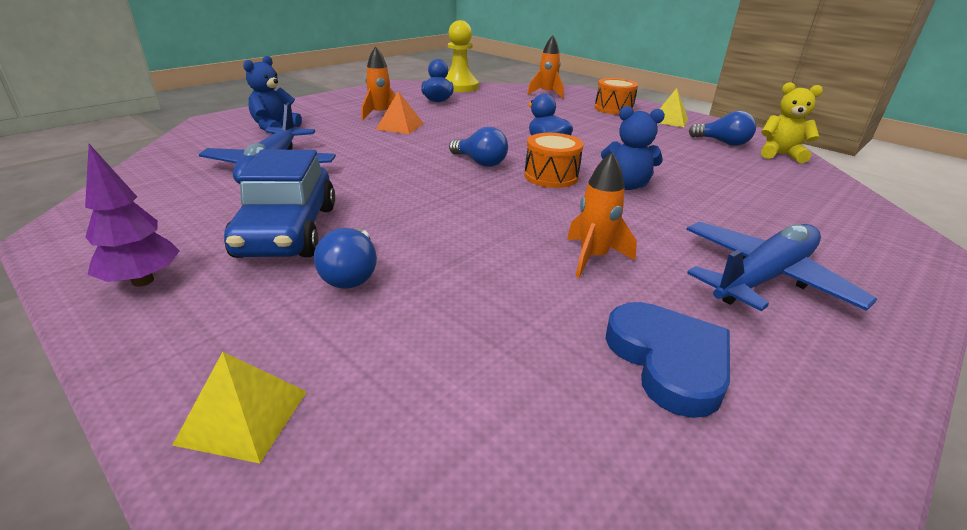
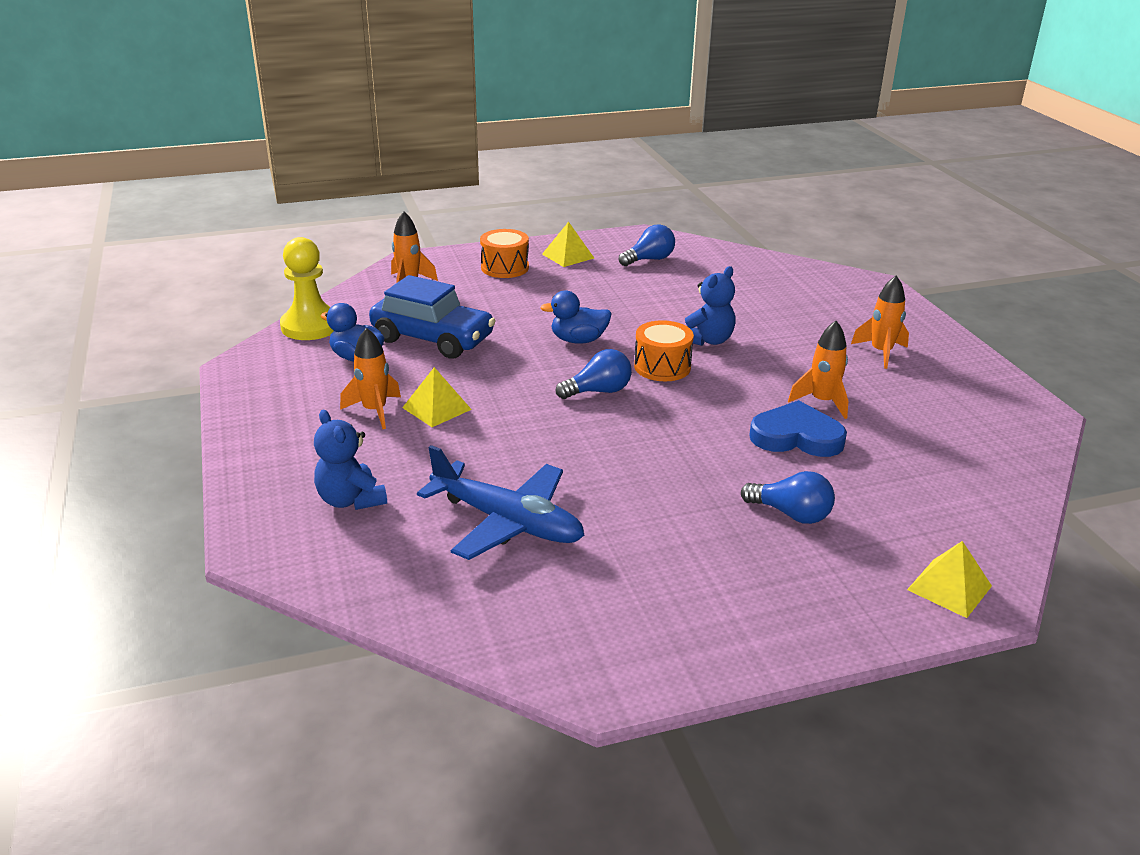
camera: 60 degrees left, 0 degrees up
purple tree [85,144,180,287] -> none
blue car [224,149,335,258] -> blue car moved to [369,275,495,359]
orange pyramid [376,91,424,134] -> yellow pyramid [402,367,472,427]
blue heart [605,302,730,418] -> blue heart moved to [749,400,847,457]
blue plane [686,222,877,311] -> orange rocket [851,275,909,369]
yellow teddy bear [761,82,823,163] -> none

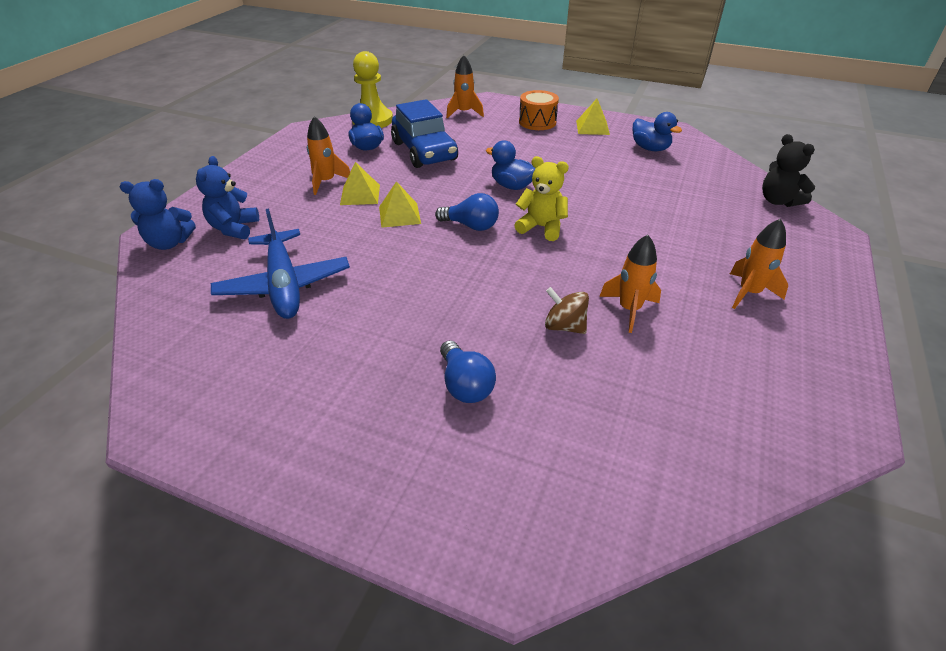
camera: 40 degrees right, 10 degrees up
blue light bulb [619,224,675,266] -> blue duck [633,112,682,151]
orange drum [634,320,694,381] -> yellow teddy bear [514,156,569,241]
blue teddy bear [685,266,736,346] -> blue teddy bear moved to [120,179,196,250]
blue heart [749,400,847,457] -> brown spinning top [545,287,589,334]
yellow pyramid [907,541,992,618] -> yellow pyramid moved to [379,181,421,228]
none -> black teddy bear [762,134,815,207]

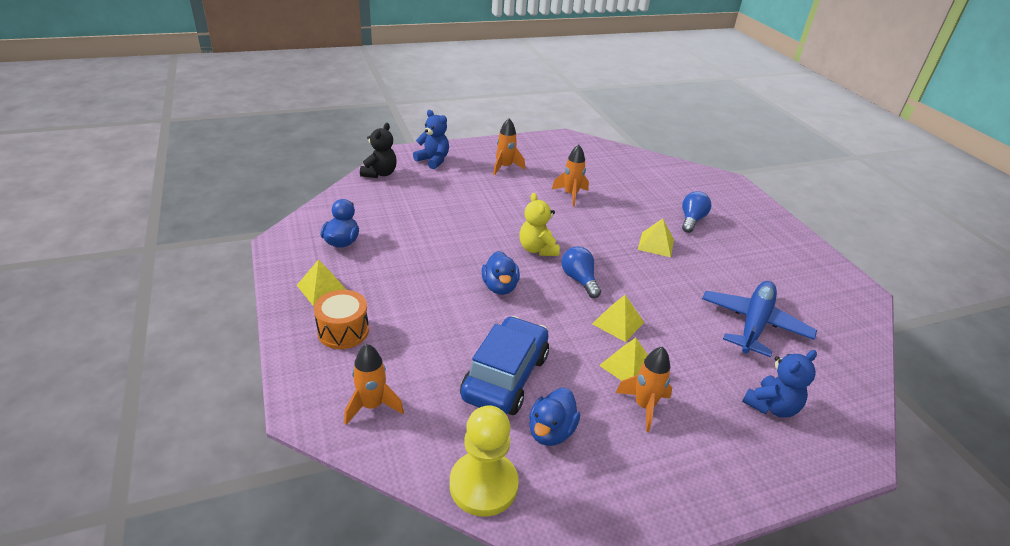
camera: 135 degrees left, 5 degrees down
blue teddy bear [120,179,196,250] -> blue teddy bear moved to [413,110,449,169]
brown spinning top [545,287,589,334] -> none
none -> yellow pyramid [638,218,674,257]

